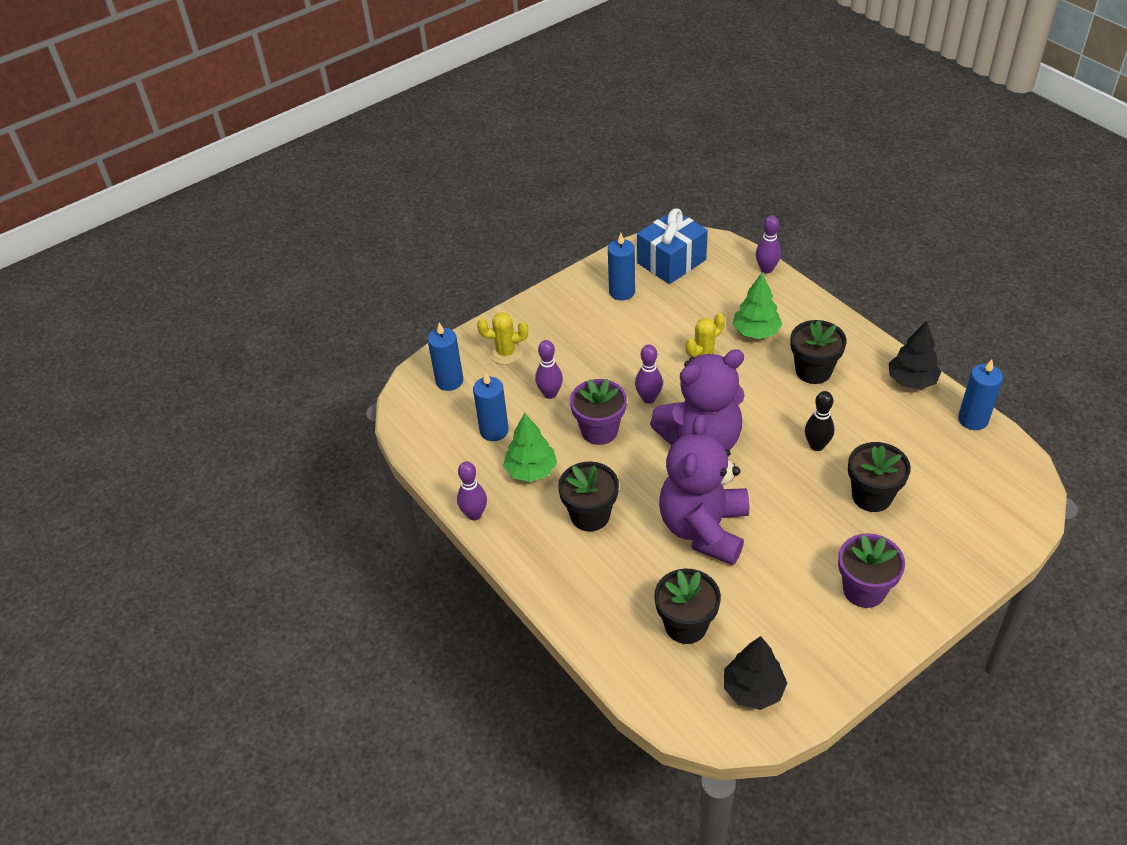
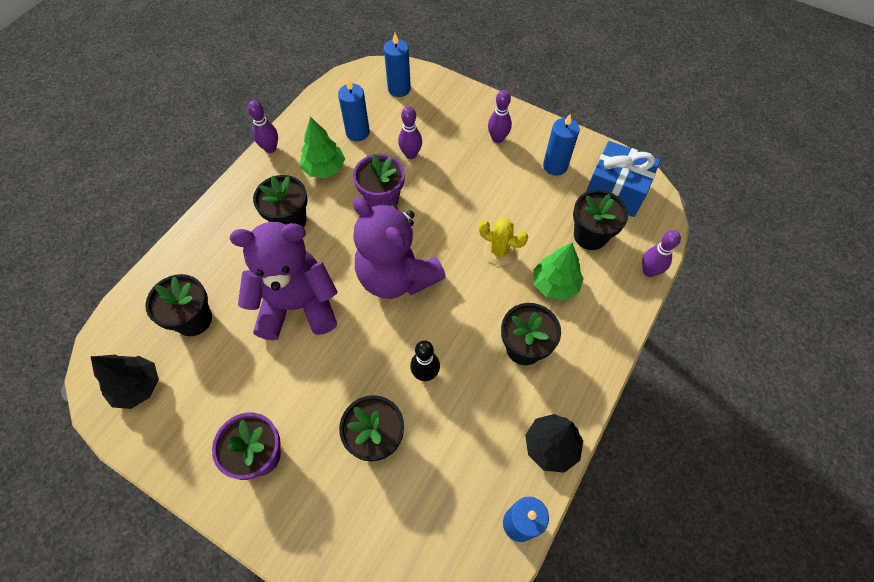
camera: 65 degrees right, 15 degrees up
yellow cactus [477,312,528,365] -> none
purple bowling pin [635,344,663,404] -> purple bowling pin moved to [488,90,512,143]
none -> black flower pot [573,190,628,250]

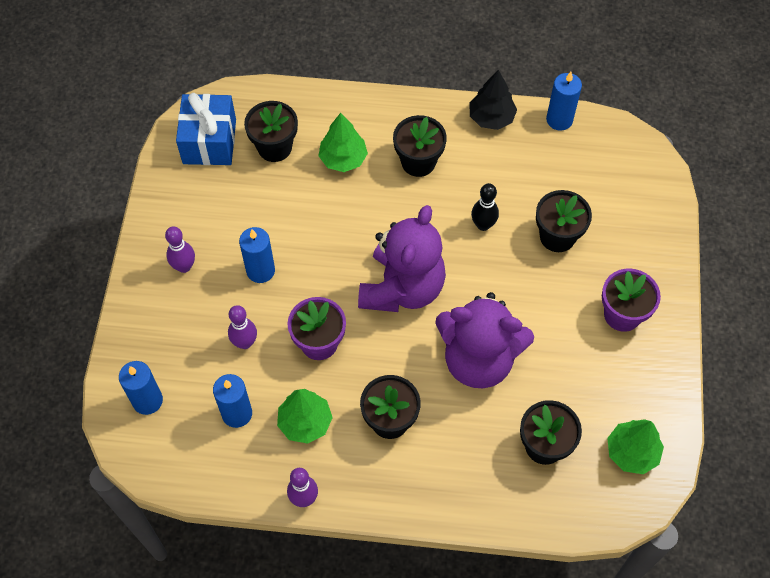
camera: 115 degrees left, 0 degrees up
black tree [90,355,159,409] -> green tree [607,419,664,474]
purple teddy bear [230,222,338,340] -> purple teddy bear turned 45 degrees counterclockwise [435,292,534,388]
yellow cactus [479,219,528,265] -> none
blue candle [543,114,580,176] -> blue candle moved to [239,227,275,283]
purple bowling pin [642,230,681,277] -> none

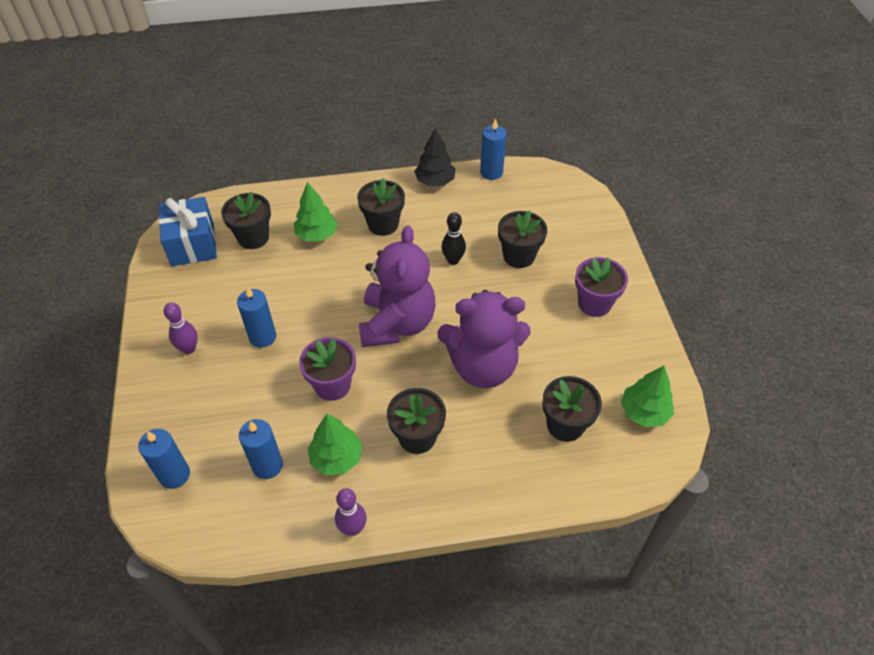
camera: 15 degrees left, 10 degrees down
purple bowling pin [228,305,257,349] -> none

